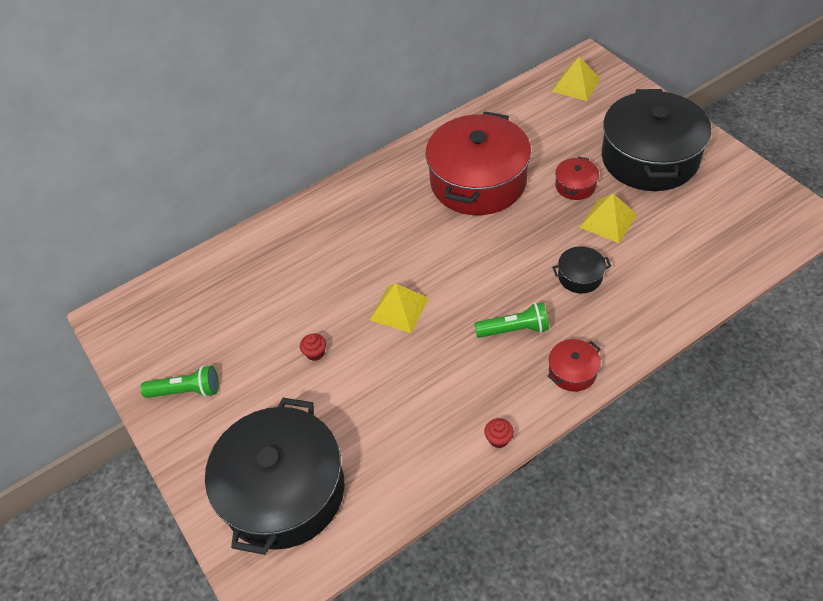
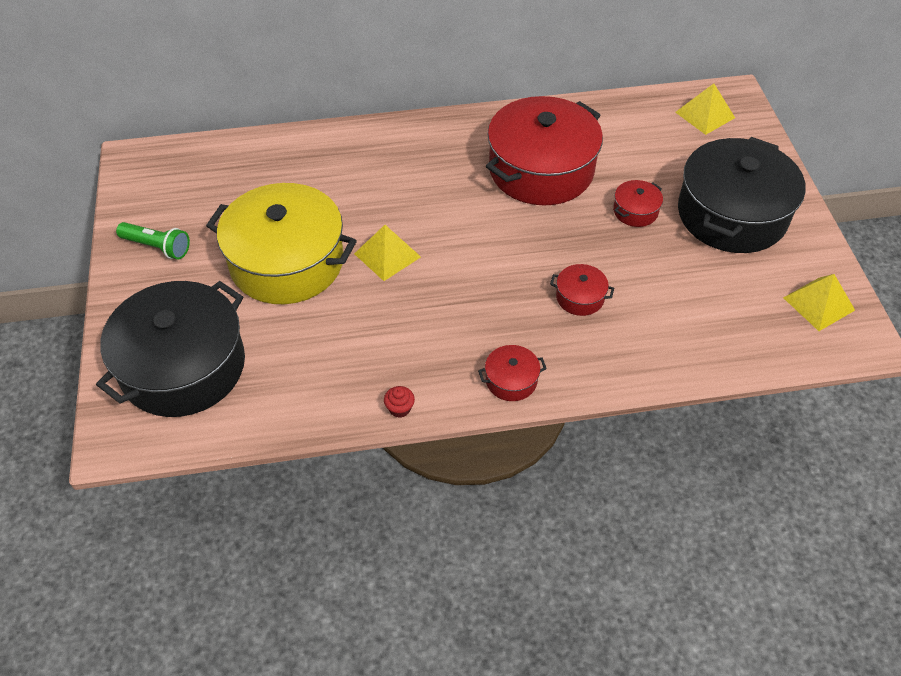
camera: 20 degrees right, 0 degrees up
red cupcake [300,333,326,361] -> yellow pot [206,183,357,304]
green flashlight [474,302,549,338] -> none
black pot [552,246,611,293] -> red pot [550,264,614,316]
yellow pyramid [579,194,637,243] -> yellow pyramid moved to [783,274,855,331]

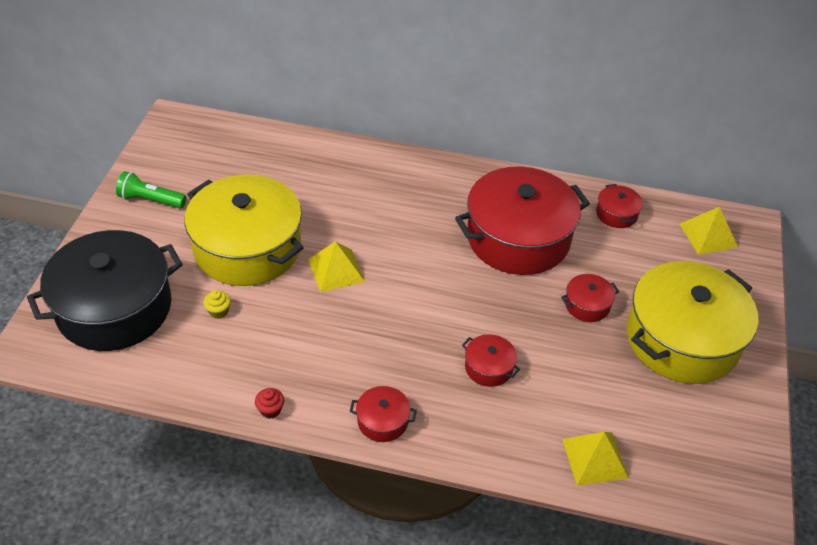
camera: 20 degrees right, 5 degrees down
green flashlight [116,222,190,259] -> green flashlight turned 150 degrees clockwise [116,171,186,208]
black pot [678,137,806,253] -> yellow pot [627,261,758,384]
yellow pyramid [783,274,855,331] -> yellow pyramid moved to [562,432,629,486]
none -> yellow cupcake [204,290,231,319]
none -> red pot [596,184,643,228]

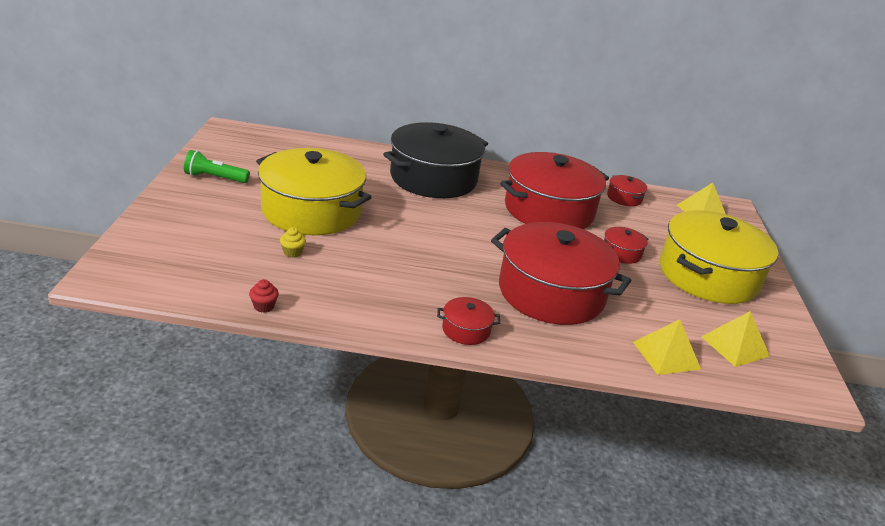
camera: 10 degrees left, 15 degrees down
black pot [27,230,183,351] -> black pot moved to [383,122,488,198]
red cupcake [255,388,284,419] -> red cupcake moved to [249,279,279,313]
yellow pyramid [308,241,365,292] -> yellow pyramid moved to [701,311,770,367]
red pot [462,334,520,387] -> red pot [491,222,631,325], size x2.42

